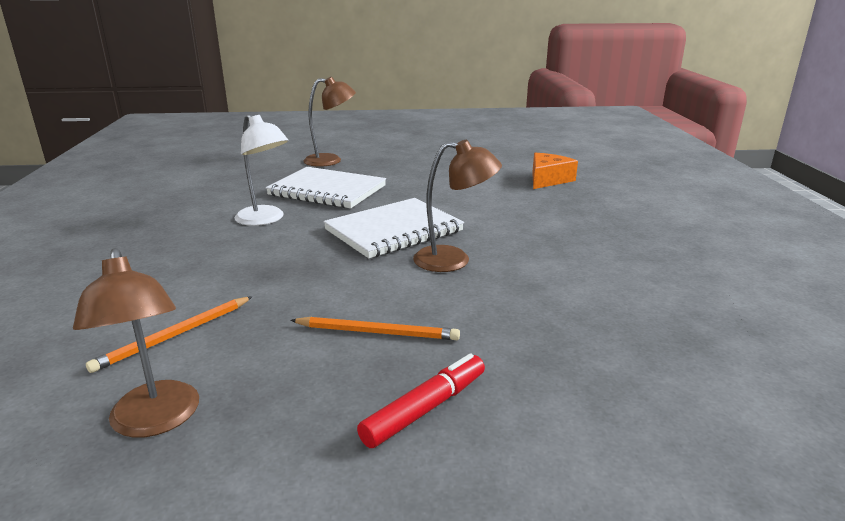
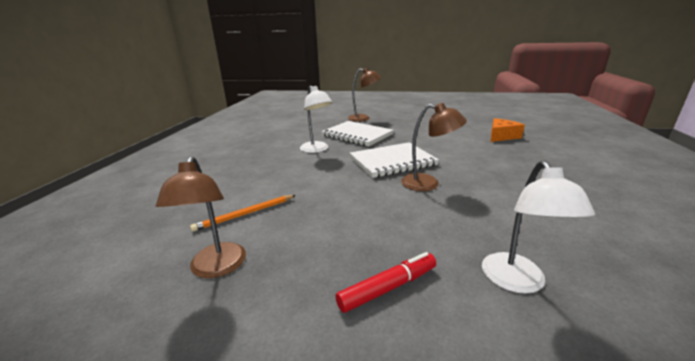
camera: 15 degrees right, 0 degrees up
orange pencil [290,317,460,340] -> none
none -> white lamp [482,160,595,294]

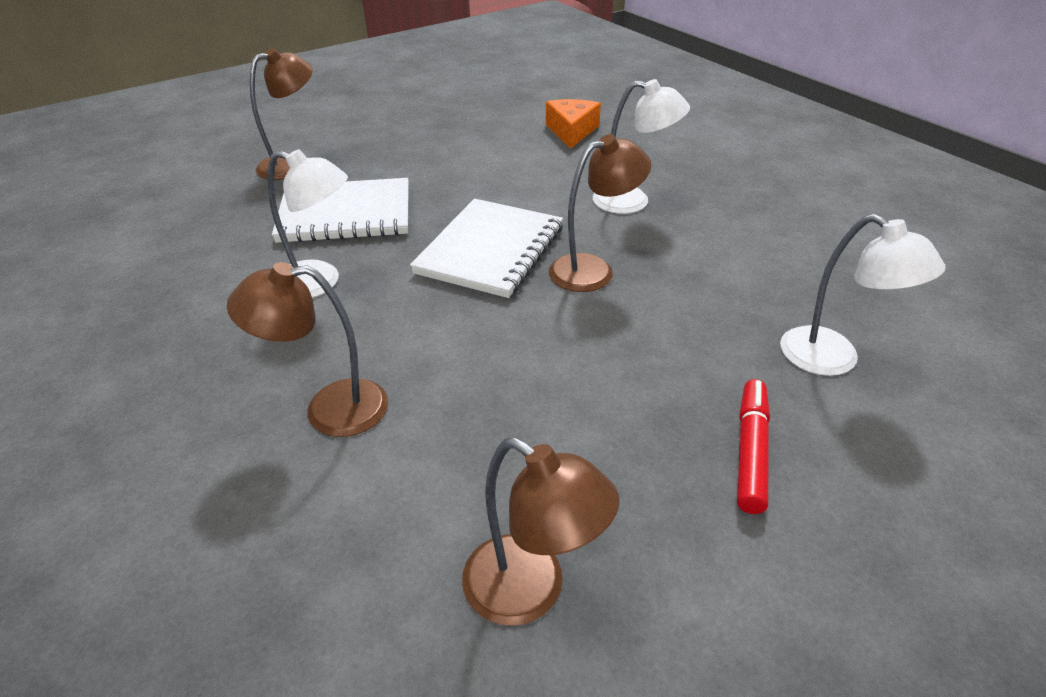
camera: 45 degrees left, 15 degrees up
orange pencil [190,195,296,232] -> none
none -> brown lamp [227,262,388,437]
none -> white lamp [593,79,690,214]

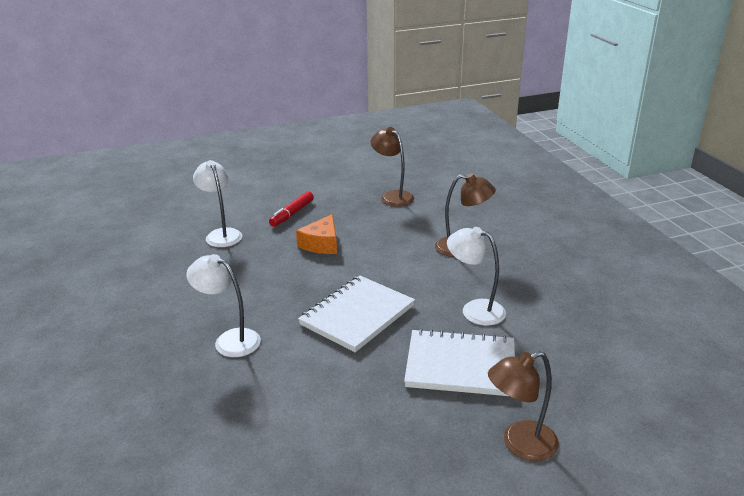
camera: 165 degrees left, 10 degrees down
orange cheese [546,99,601,149] -> orange cheese moved to [296,214,337,254]
brown lamp [549,134,651,292] -> none

